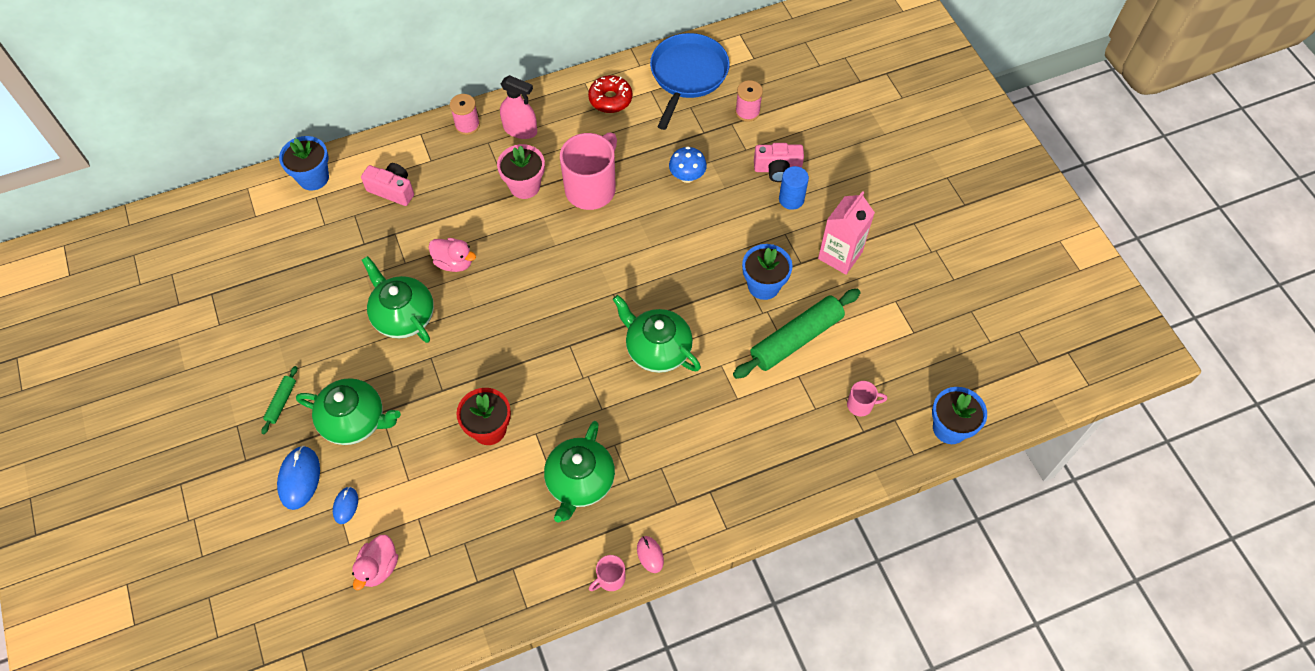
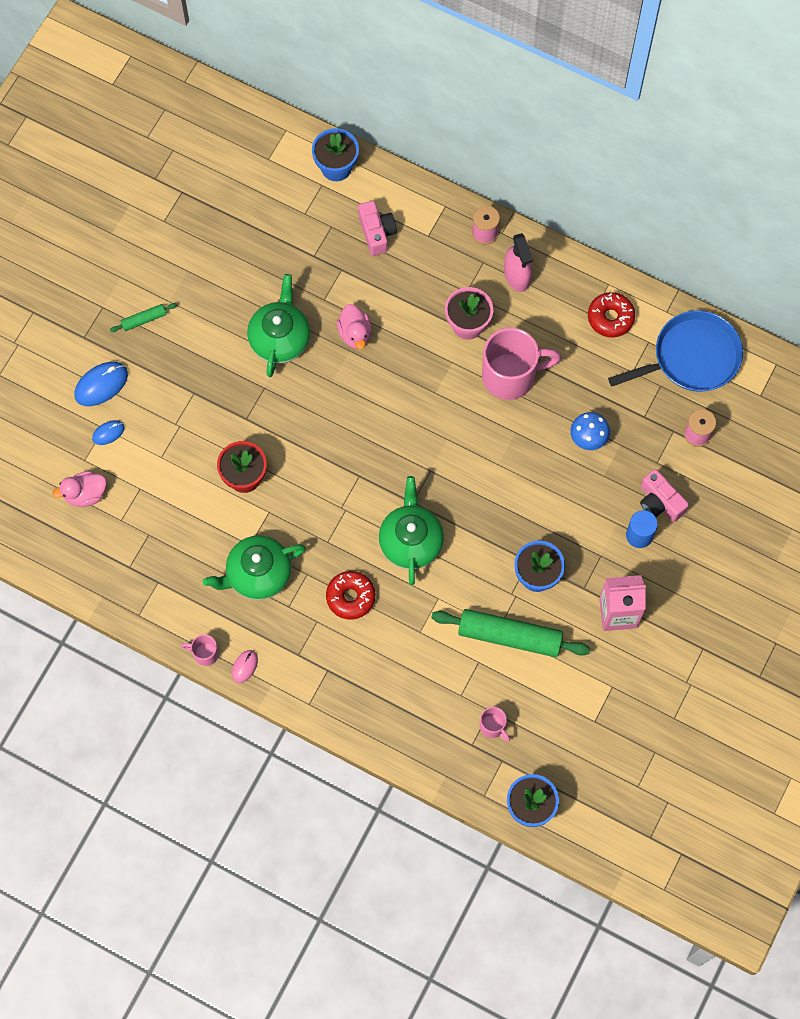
camera: 50 degrees right, 10 degrees up
green teapot [296,378,401,445] -> none
none -> red donut [326,571,375,620]

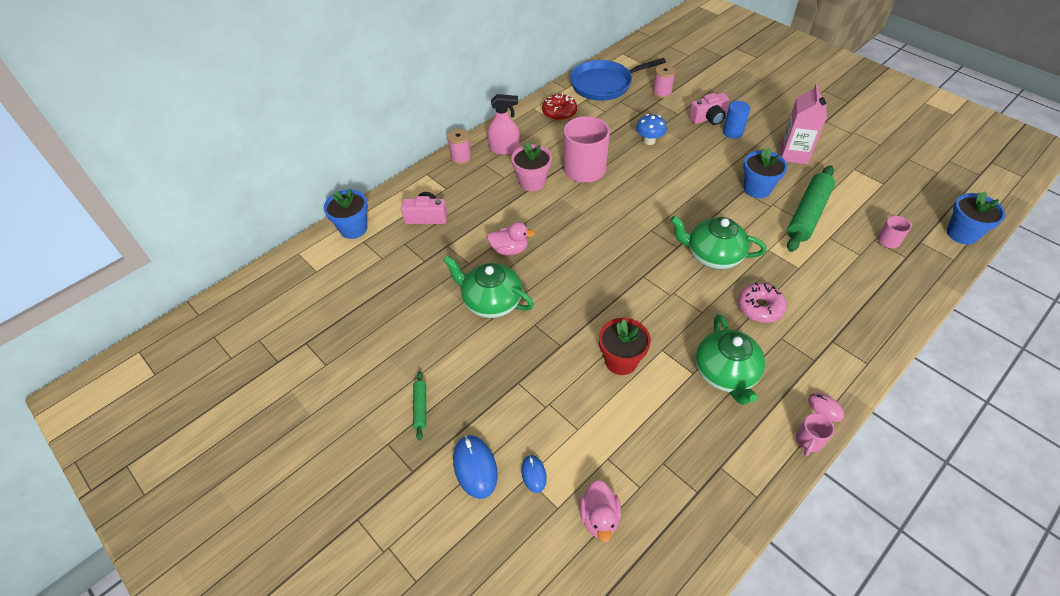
camera: 70 degrees left, 20 degrees down
red donut [326,571,375,620] -> pink donut [738,283,787,323]
blue pan [608,310,743,392] -> blue pan turned 105 degrees counterclockwise [570,58,666,101]

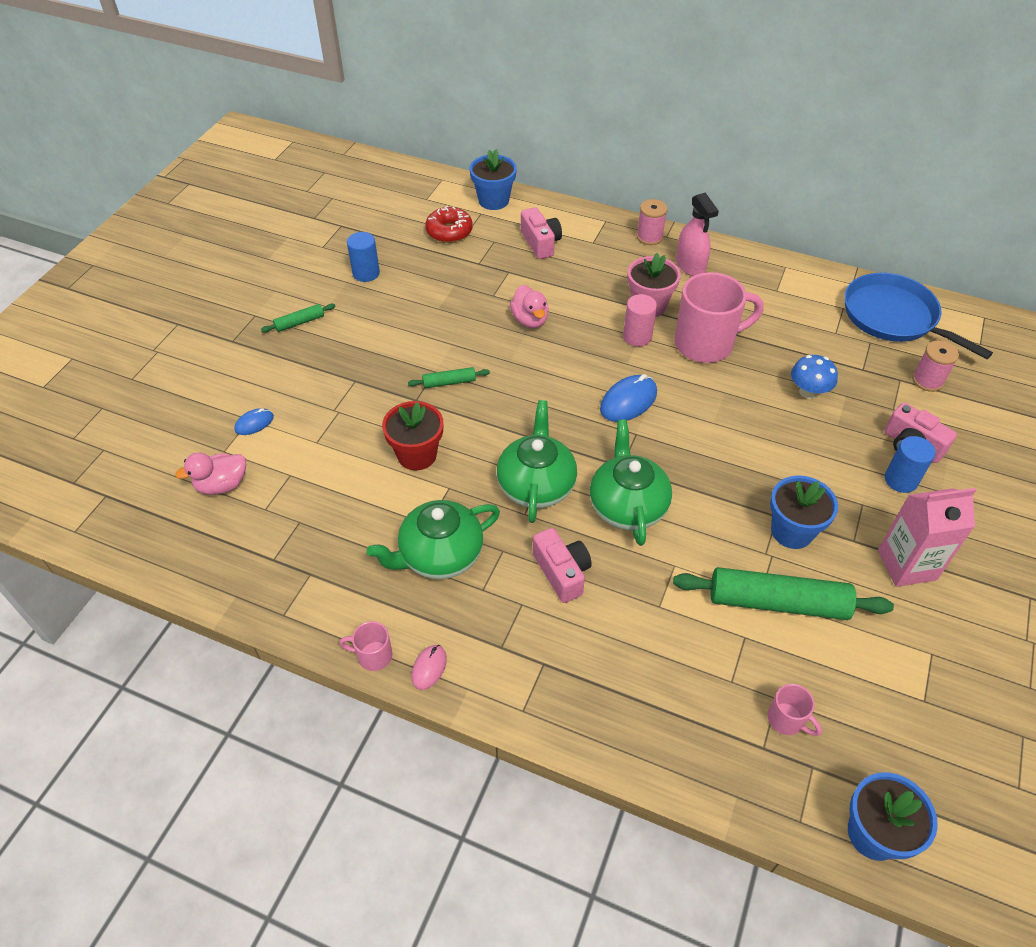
camera: 65 degrees right, 0 degrees up
green teapot [443,255,534,318] -> green teapot moved to [497,400,577,523]
blue mouse [453,435,498,499] -> blue mouse moved to [600,374,657,422]
red donut [542,93,577,121] -> red donut moved to [425,206,473,243]
pink donut [738,283,787,323] -> pink camera [533,528,592,603]
none -> blue cylinder [347,232,380,282]
none -> green rolling pin [408,367,490,388]
none -> pink cylinder [623,294,657,347]

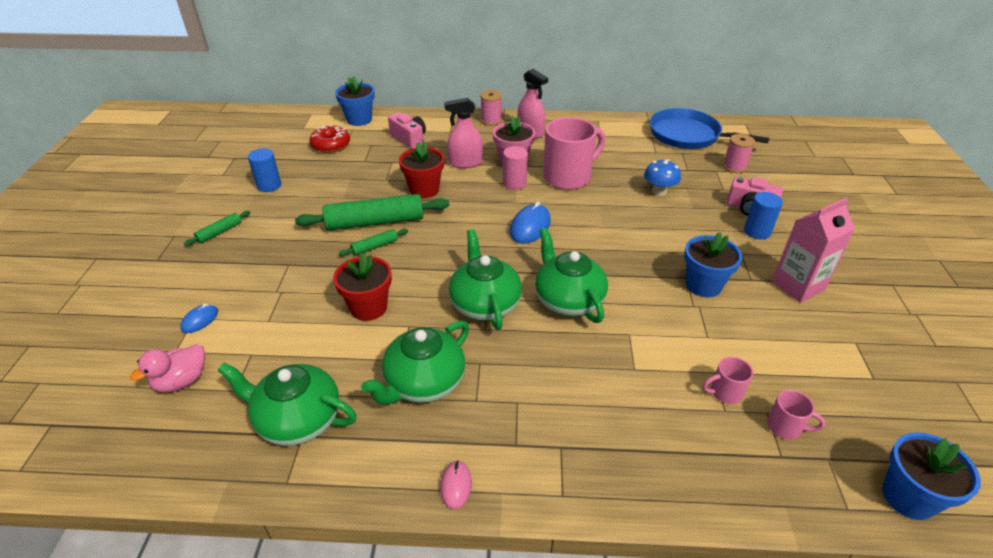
camera: 20 degrees left, 10 degrees down
pink mug [339,621,392,671] -> pink mug moved to [703,357,753,404]
pink duck [510,285,549,328] -> red flower pot [399,142,444,198]
pink camera [533,528,592,603] -> none
green rolling pin [673,567,894,620] -> green rolling pin moved to [295,194,449,231]
none -> green teapot [217,362,357,446]
none -> pink spray bottle [444,98,483,168]

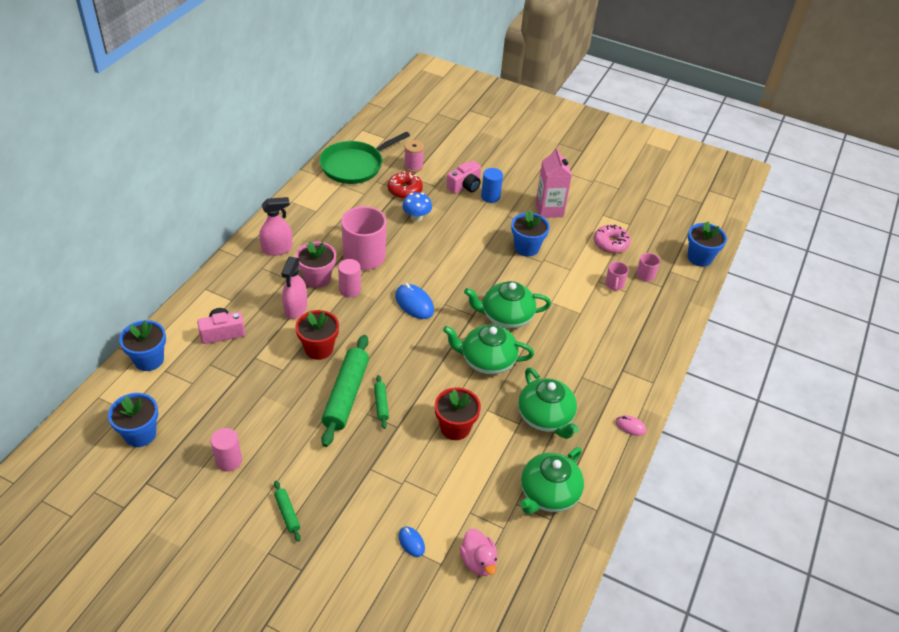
camera: 70 degrees left, 5 degrees up
blue cylinder [248,148,281,192] -> pink cylinder [211,428,242,472]
red donut [309,125,350,153] -> red donut moved to [388,171,423,199]
pink spool [480,90,502,126] -> none
blue pan [650,108,769,149] -> green pan [319,132,410,184]
none -> blue flower pot [108,393,158,447]
none -> pink donut [594,225,631,253]

